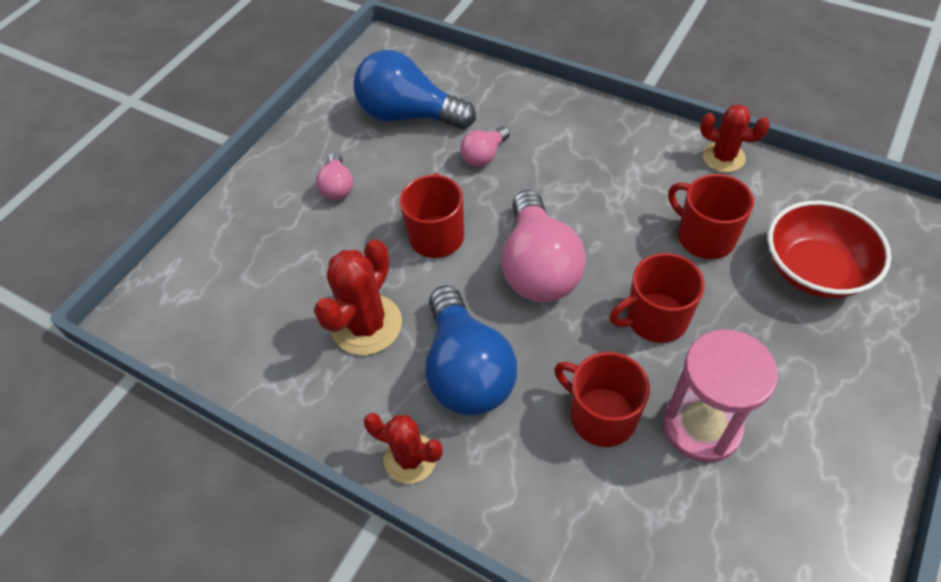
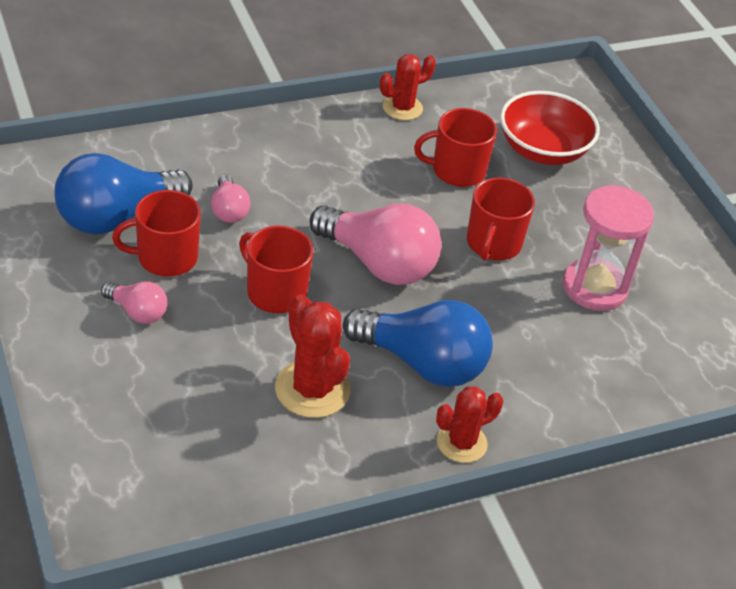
camera: 60 degrees left, 10 degrees down
red mug [554,352,650,447] -> red mug moved to [112,190,201,277]

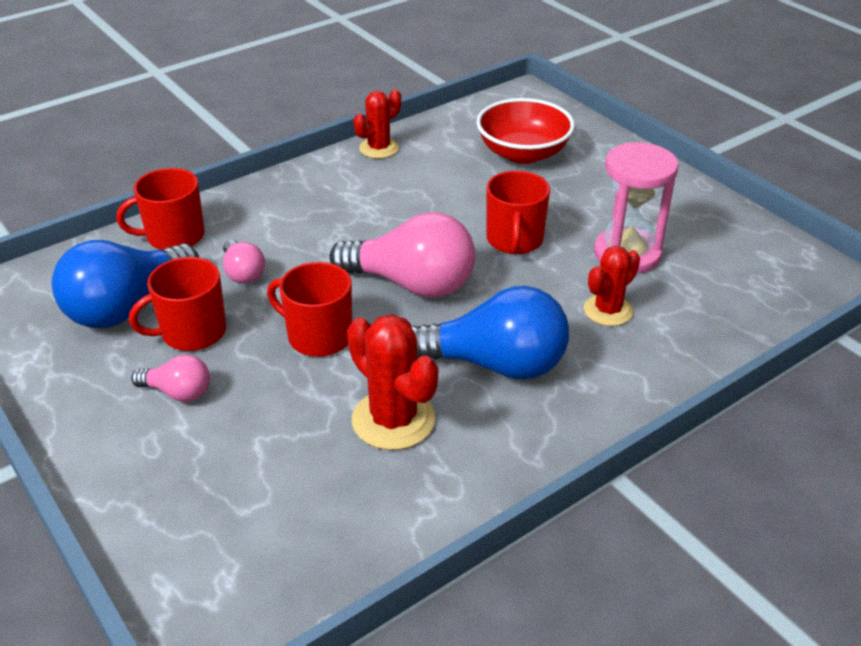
camera: 10 degrees left, 5 degrees down
red mug [414,108,497,187] -> red mug moved to [117,168,205,250]
red cactus [436,386,503,463] -> red cactus moved to [584,246,640,326]

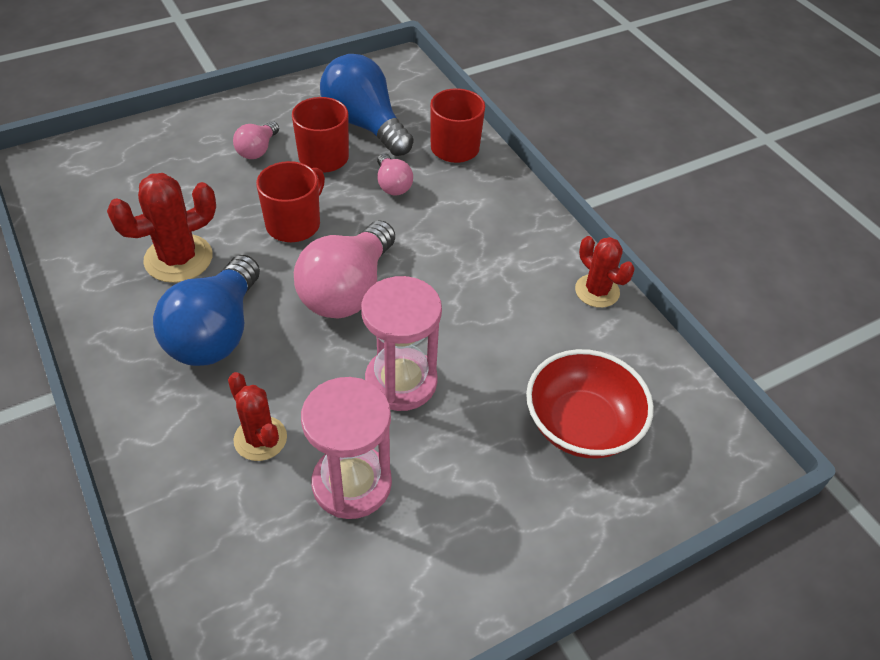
camera: 95 degrees right, 10 degrees up
pink light bulb [223,240,265,284] -> pink light bulb turned 90 degrees counterclockwise [377,153,413,196]
red mug [486,171,550,254] -> pink hourglass [361,276,442,411]

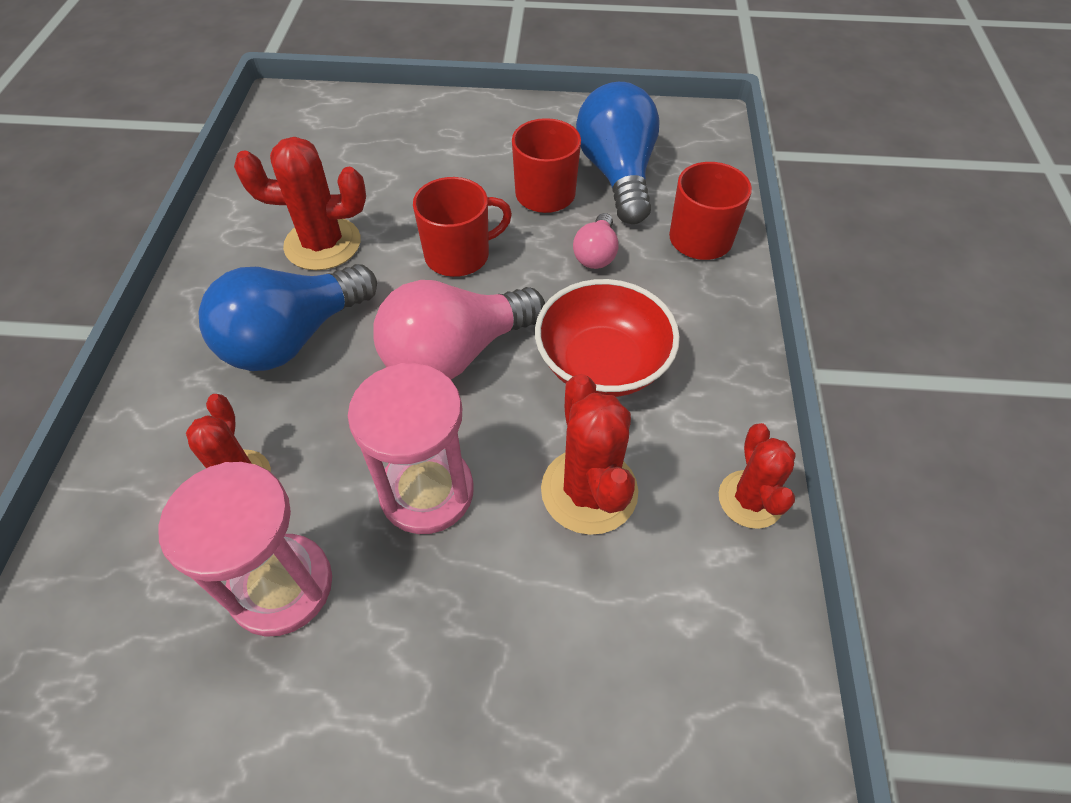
camera: 35 degrees right, 5 degrees up
pink light bulb [233,121,279,159] -> none
red bowl [526,349,654,458] -> red bowl moved to [535,279,680,397]
none -> red cactus [541,374,638,535]

